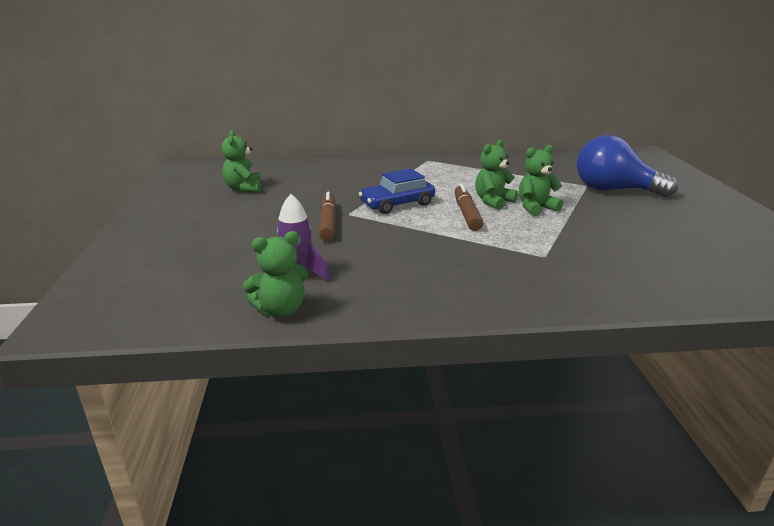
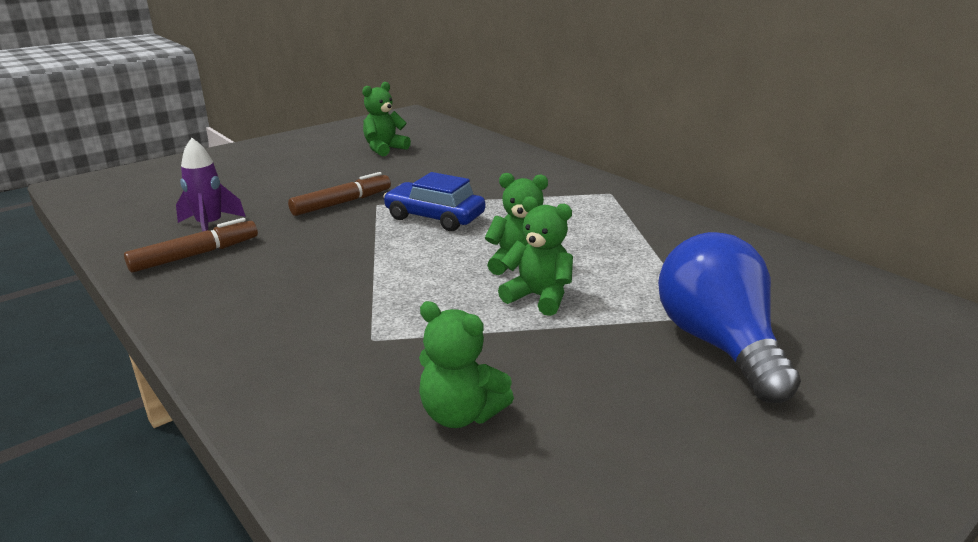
camera: 55 degrees right, 0 degrees up
green teddy bear [243,231,308,317] -> green teddy bear moved to [419,301,514,428]
brown marker [454,184,483,231] -> brown marker moved to [124,218,258,272]

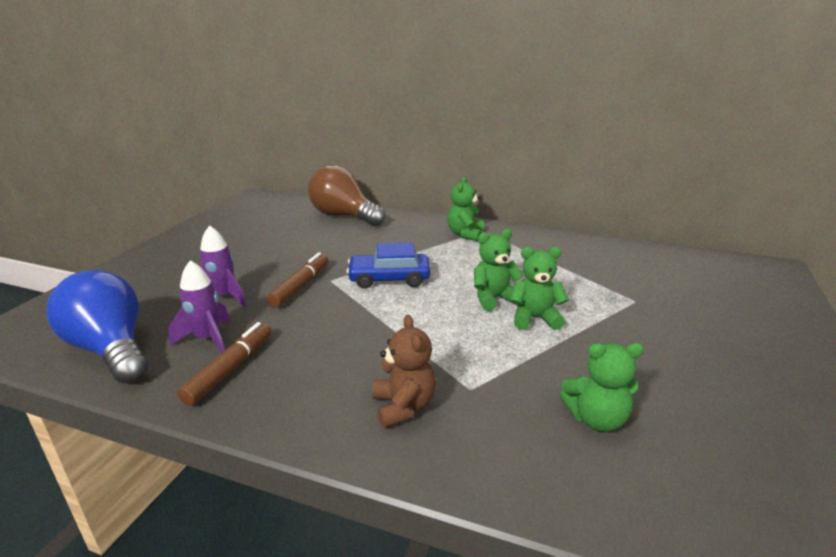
camera: 30 degrees left, 0 degrees up
green teddy bear [362,82,411,156] -> green teddy bear moved to [447,176,484,241]
blue light bulb [658,232,801,403] -> blue light bulb moved to [46,270,148,383]
none -> purple rocket [200,225,247,307]
none -> brown light bulb [308,165,385,226]
none -> brown teddy bear [372,315,436,428]

